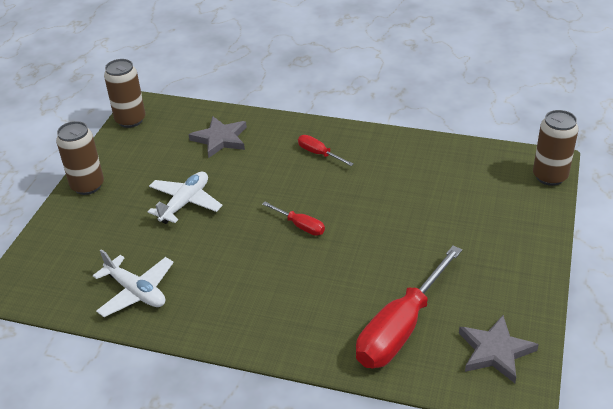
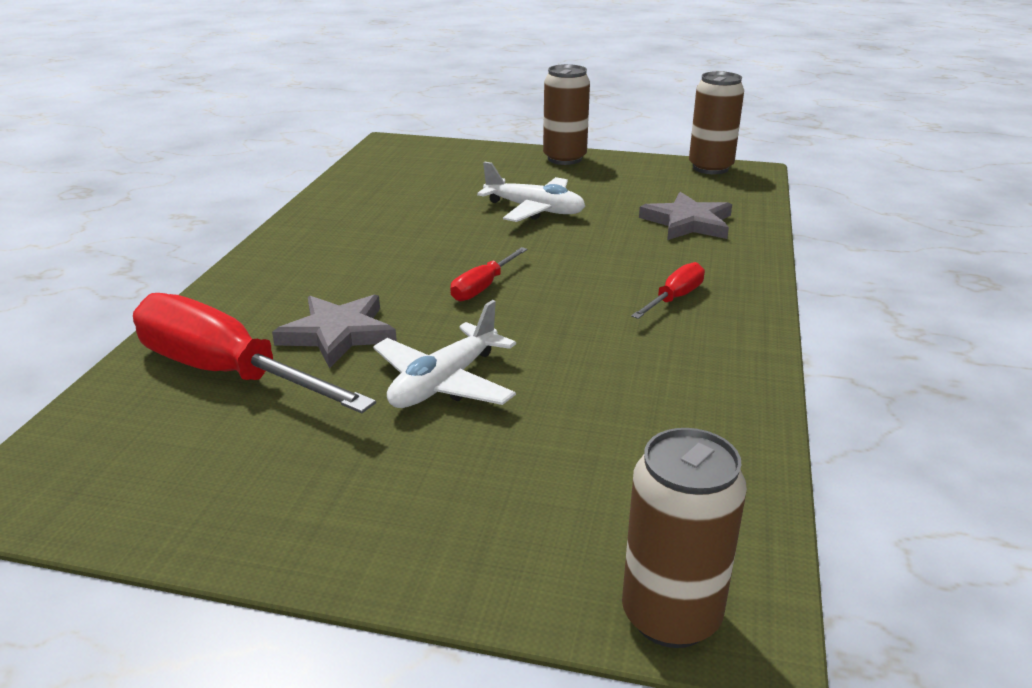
camera: 85 degrees right, 10 degrees down
white plane [93,249,174,317] -> white plane moved to [373,300,516,408]
grey star [459,315,539,383] -> grey star moved to [272,295,397,368]

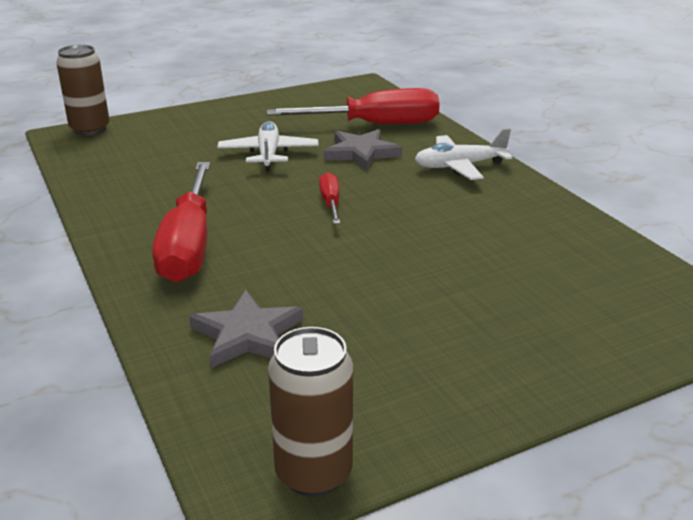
camera: 140 degrees right, 0 degrees up
white plane [477,161,585,222] -> white plane moved to [415,128,512,180]
brown can [543,64,590,165] -> none
red screwdriver [631,262,705,319] -> red screwdriver [152,162,210,283], size x2.14

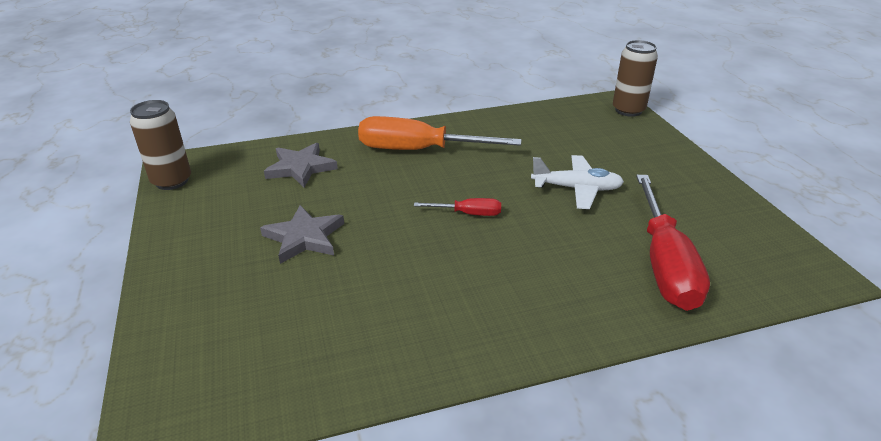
camera: 100 degrees right, 5 degrees up
red screwdriver [152,162,210,283] -> orange screwdriver [358,116,522,150]
grey star [324,129,402,170] -> grey star moved to [260,205,344,264]
white plane [415,128,512,180] -> none

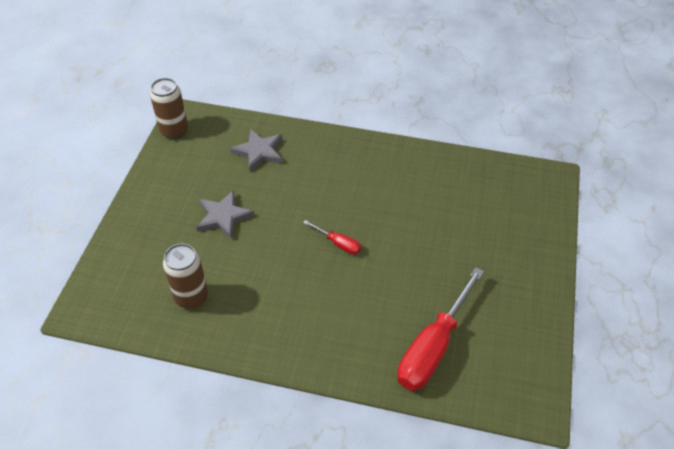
camera: 30 degrees right, 15 degrees up
orange screwdriver [358,116,522,150] -> none
white plane [531,155,624,209] -> none
brown can [613,40,658,117] -> brown can moved to [163,244,208,309]

